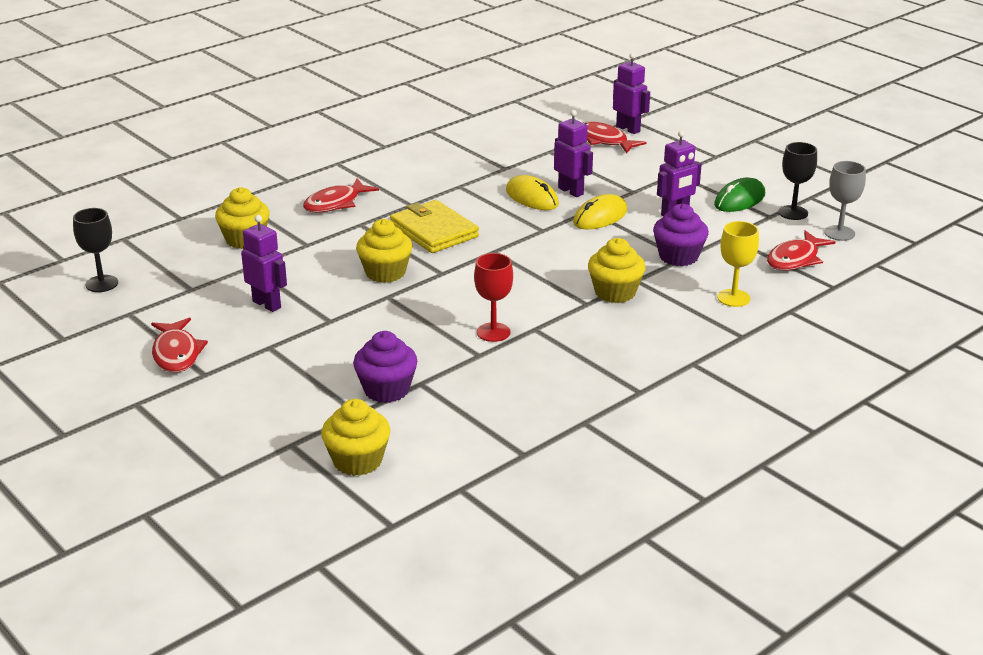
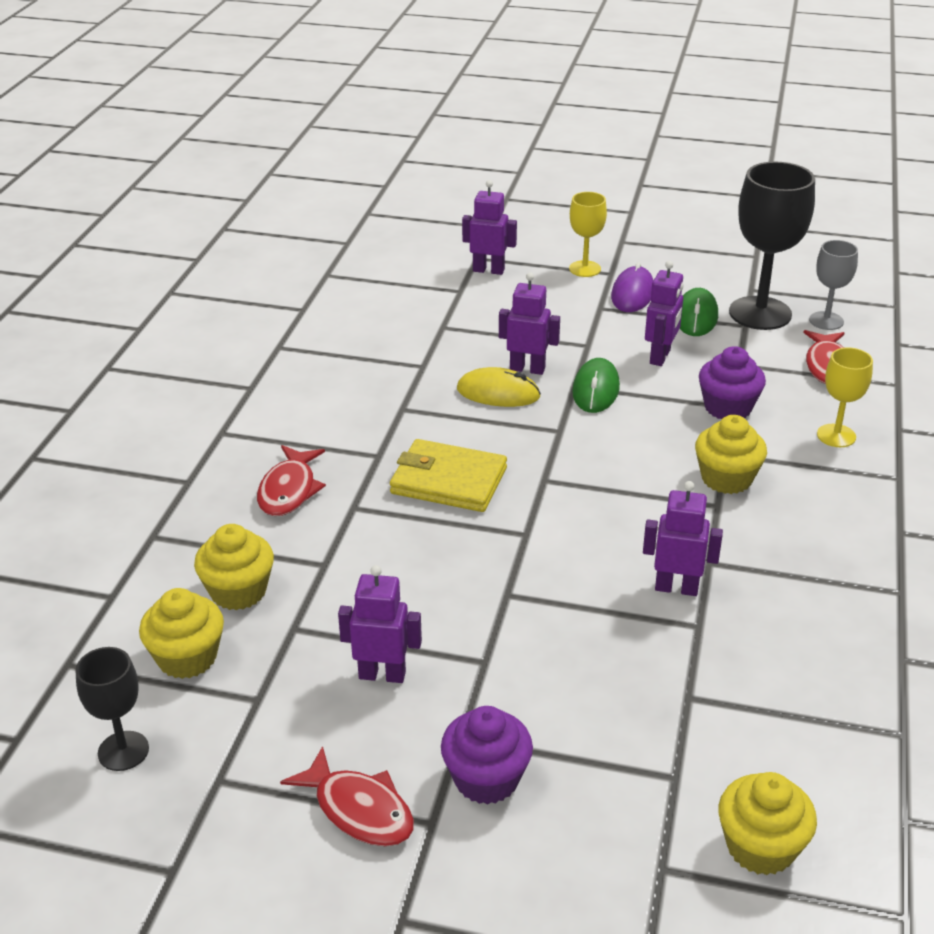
camera: 35 degrees left, 5 degrees up
purple cupcake [353,331,418,403] -> purple cupcake moved to [441,706,533,805]
yellow cupcake [356,219,412,283] -> yellow cupcake moved to [139,588,224,679]
red goblet [474,253,513,342] -> purple robot [643,481,723,596]
yellow mouse [573,194,628,230] -> green mouse [572,358,620,413]
red fish [583,122,647,154] -> none
black goblet [778,142,817,220] -> black goblet [729,162,815,330], size x1.84
none -> yellow goblet [569,192,607,277]
none -> purple mouse [611,262,654,312]

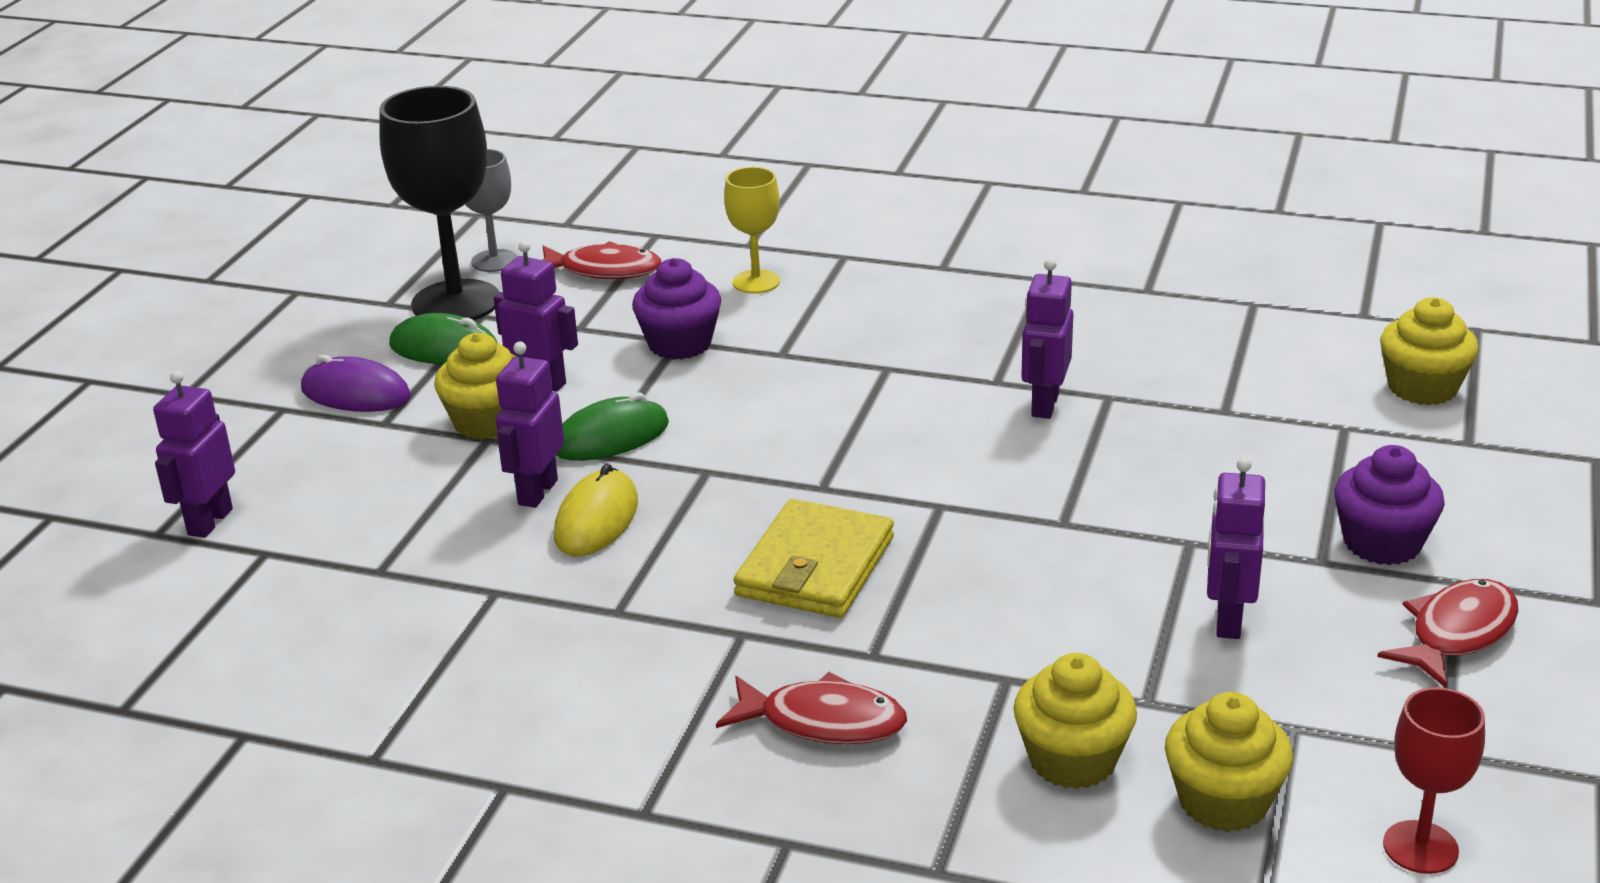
camera: 85 degrees left, 5 degrees down
black goblet [75,647,149,771] -> red goblet [1383,687,1485,874]
yellow goblet [569,192,607,277] -> none
green mouse [572,358,620,413] -> green mouse turned 45 degrees counterclockwise [556,392,669,461]
yellow cupcake [695,415,767,494] -> yellow cupcake moved to [434,333,516,440]

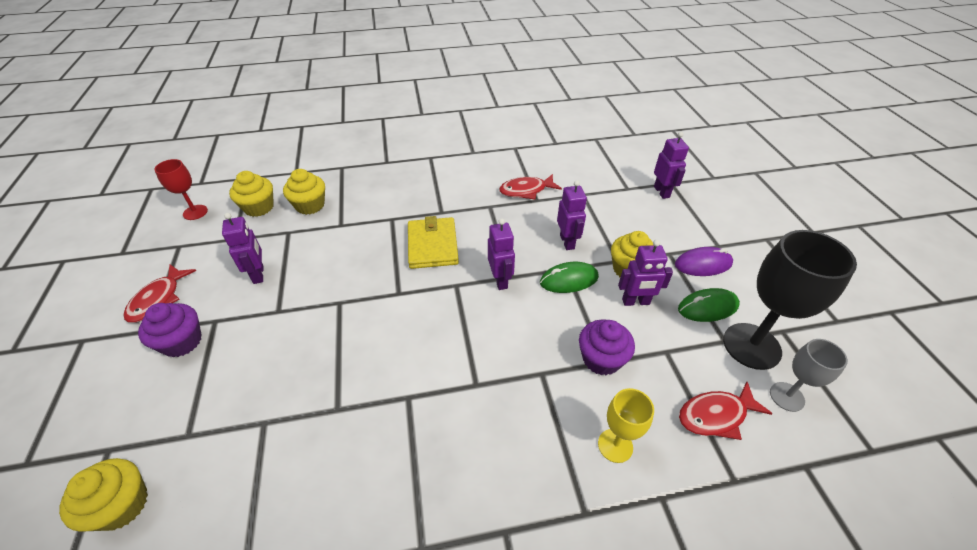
camera: 150 degrees right, 15 degrees up
yellow mouse [554,463,638,556] -> none
green mouse [556,392,669,461] -> green mouse turned 45 degrees clockwise [540,262,599,293]
red fish [716,672,907,745] -> red fish moved to [499,174,562,200]
purple robot [1021,258,1073,419] -> purple robot moved to [488,218,515,290]

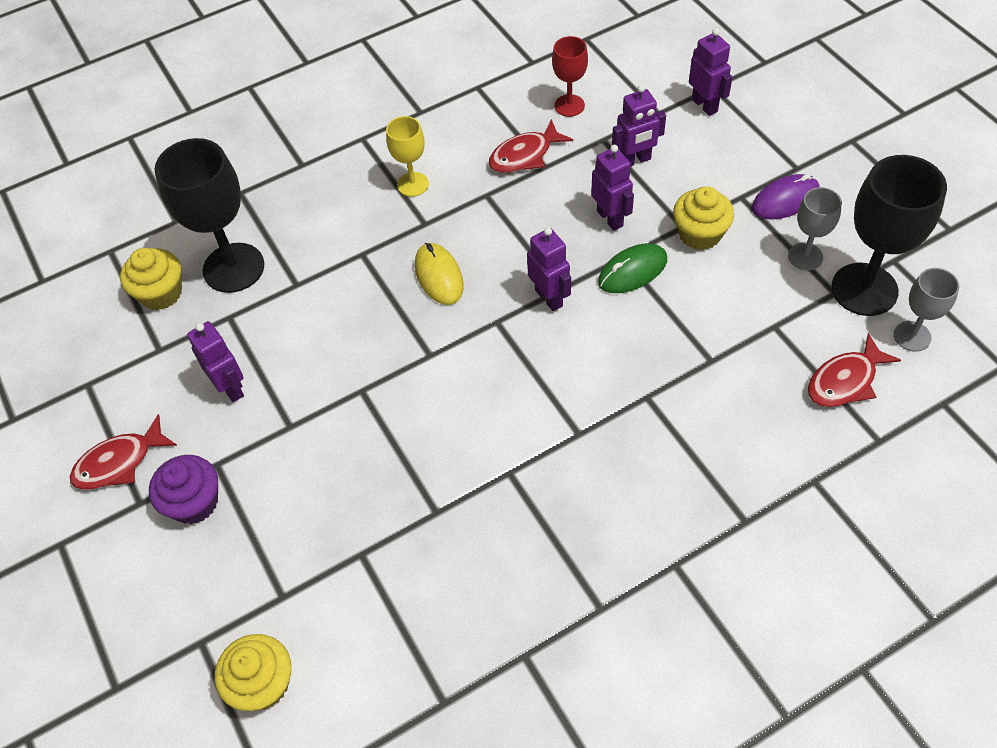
camera: 15 degrees left, 10 degrees up
red fish [124,264,196,323] -> red fish turned 60 degrees clockwise [69,414,177,490]
red goblet [154,159,208,220] -> red goblet moved to [552,36,588,117]
yellow cupcake [283,169,325,215] -> black goblet [154,138,265,293]
yellow wallet [408,216,459,269] -> yellow mouse [415,243,464,305]
purple cupcake [579,320,635,375] -> none
yellow goblet [598,388,654,463] -> yellow goblet moved to [386,116,429,197]
purple robot [618,240,673,306] -> purple robot moved to [612,85,666,167]
green mouse [678,288,740,322] -> grey goblet [788,187,842,270]

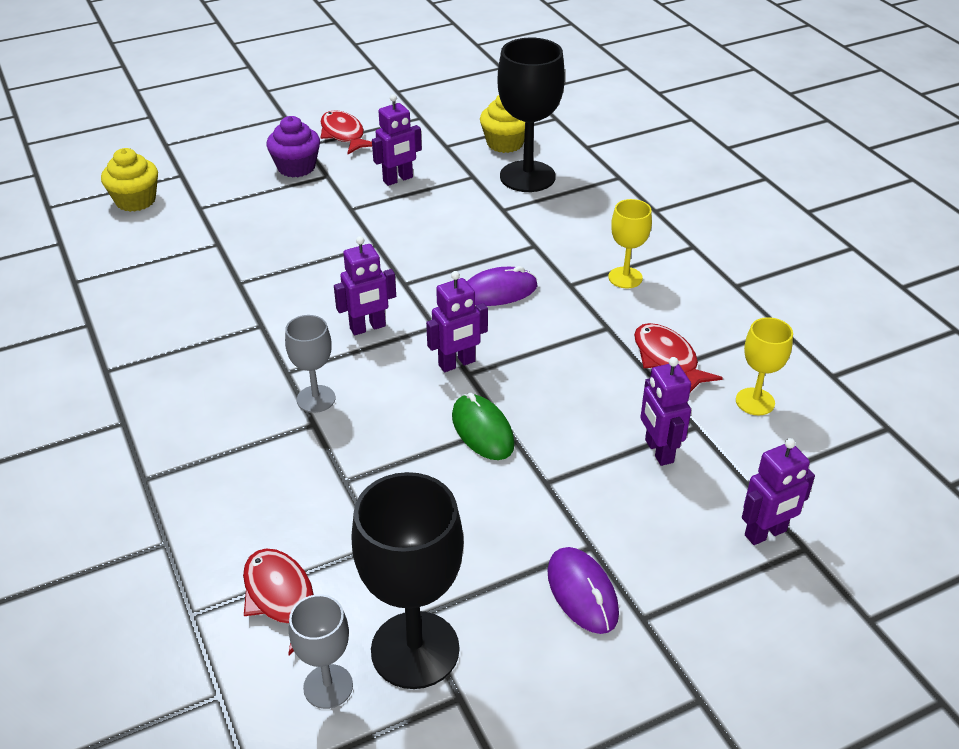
camera: 90 degrees right, 15 degrees down
yellow mouse [415,243,464,305] -> purple mouse [467,266,538,306]
red goblet [552,36,588,117] -> yellow goblet [736,317,793,415]
purple robot [591,145,634,231] -> purple robot moved to [334,236,396,335]
yellow cupcake [673,186,734,250] -> none
grey goblet [788,187,842,270] -> grey goblet moved to [285,315,335,413]

